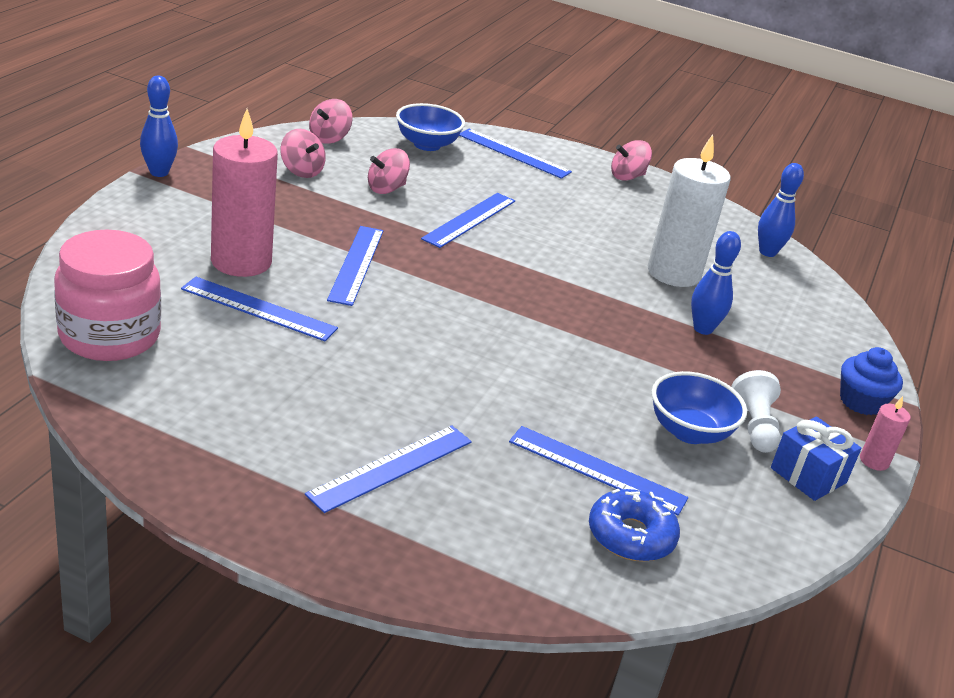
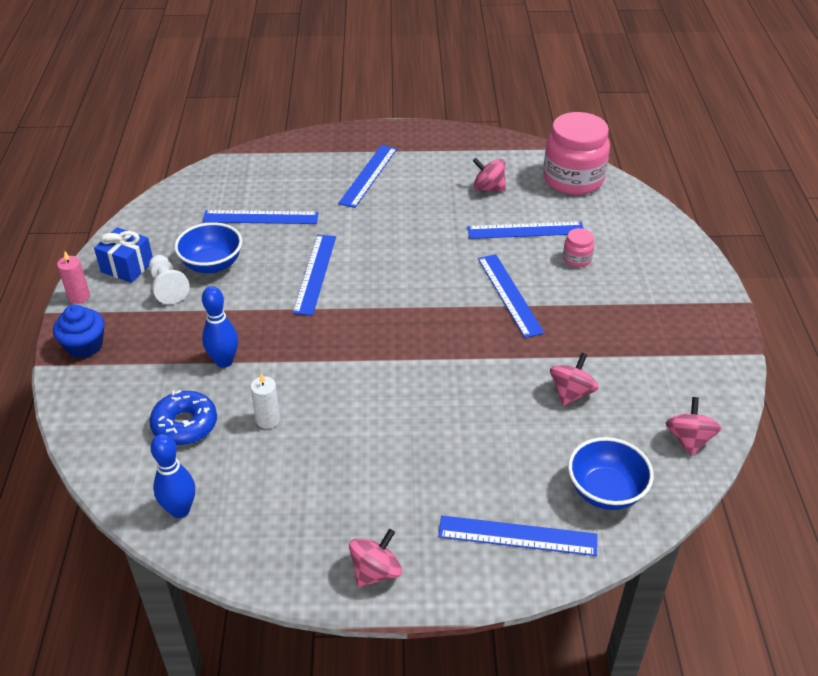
camera: 160 degrees right, 10 degrees up
blue bowling pin [140,76,178,177] -> none
pink candle [211,109,278,277] -> pink jar [563,228,594,267]
pink spinning top [280,129,326,178] -> pink spinning top moved to [473,158,506,191]
blue ruler [421,193,515,248] -> blue ruler moved to [292,235,336,316]
blue donut [589,489,680,562] -> blue donut moved to [149,390,217,445]
white candle [648,134,731,287] -> white candle [250,373,280,429], size x0.45

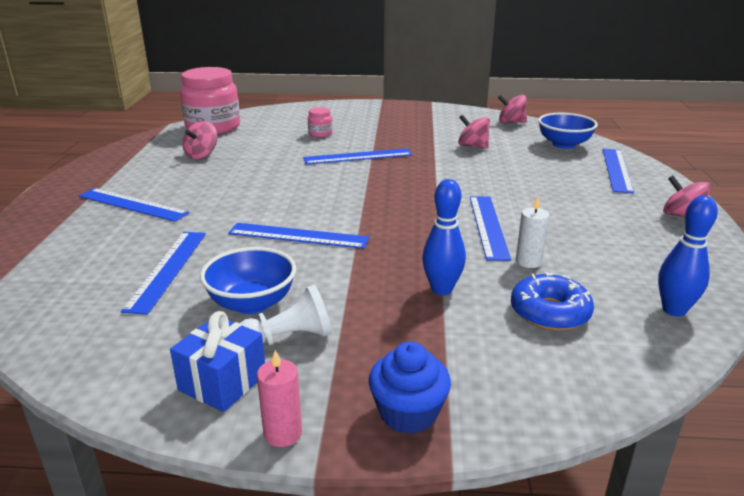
camera: 85 degrees left, 15 degrees down
blue ruler [467,222,584,239] -> blue ruler moved to [470,196,511,261]

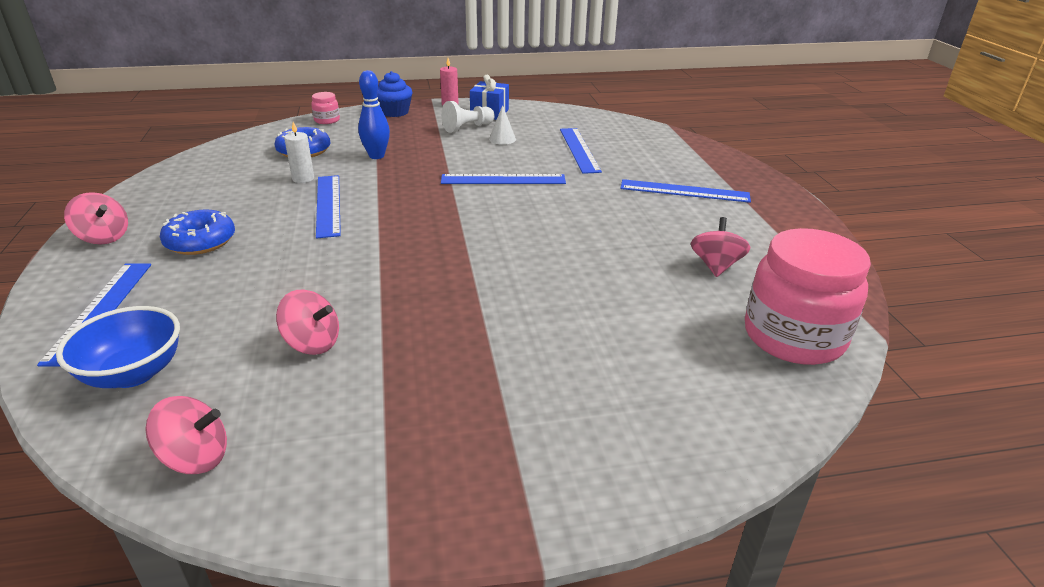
camera: 165 degrees right, 5 degrees up
blue bowl [200,247,296,314] -> white cone [489,105,516,145]
blue ruler [303,148,413,165] -> none
pink jar [308,107,333,137] -> pink jar moved to [311,92,340,124]
blue bowling pin [658,196,718,317] -> none
none -> blue donut [160,210,235,255]

